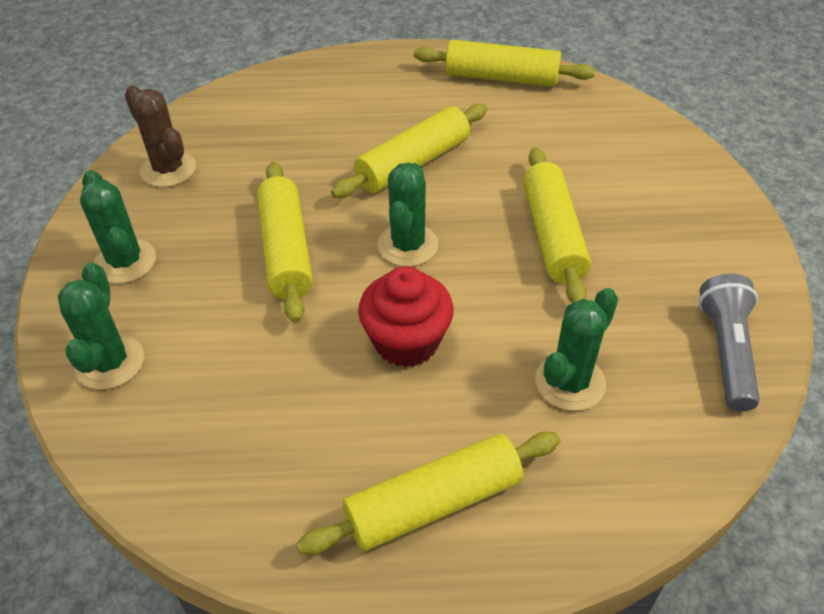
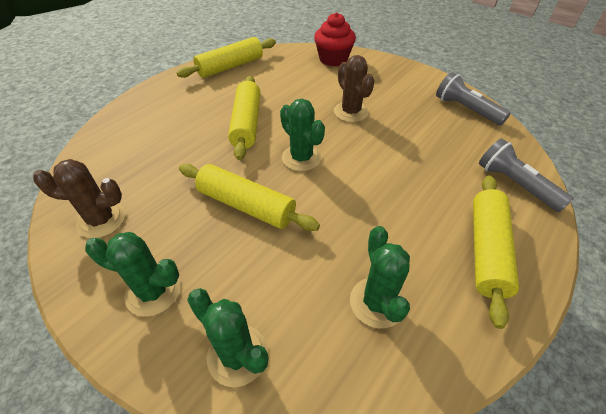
camera: 50 degrees left, 0 degrees up
red cupcake [358,266,454,367] -> red cupcake moved to [314,12,356,66]
yellow rolling pin [523,148,591,303] -> brown cactus [334,55,375,122]
green cactus [535,288,618,411] -> green cactus moved to [350,226,410,328]
none -> grey flashlight [479,138,574,212]

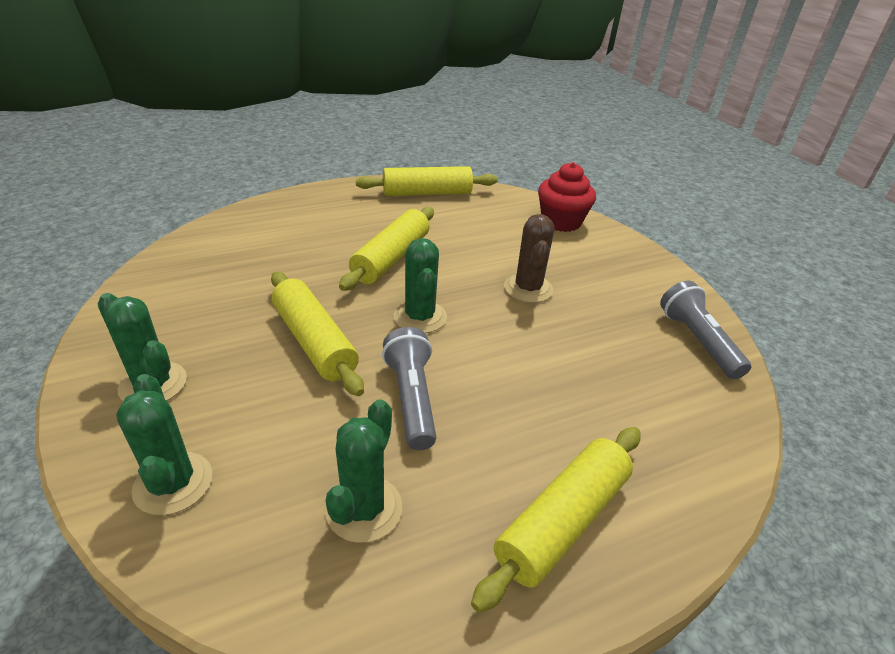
camera: 25 degrees right, 10 degrees down
brown cactus [33,159,125,238] -> none
grey flashlight [479,138,574,212] -> grey flashlight moved to [382,327,436,450]

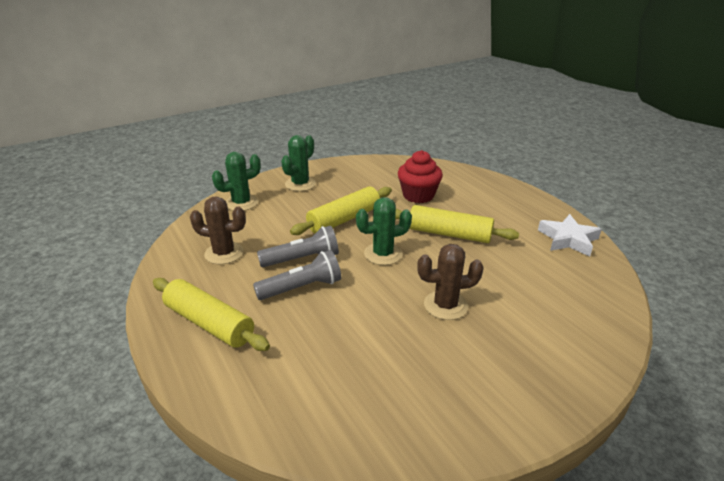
camera: 85 degrees right, 5 degrees down
green cactus [325,399,402,543] -> brown cactus [190,197,246,264]
yellow rolling pin [356,166,498,196] -> white star [538,214,602,257]
red cupcake [538,162,596,232] -> red cupcake moved to [398,150,443,203]
grey flashlight [660,281,751,379] -> grey flashlight moved to [253,250,341,300]

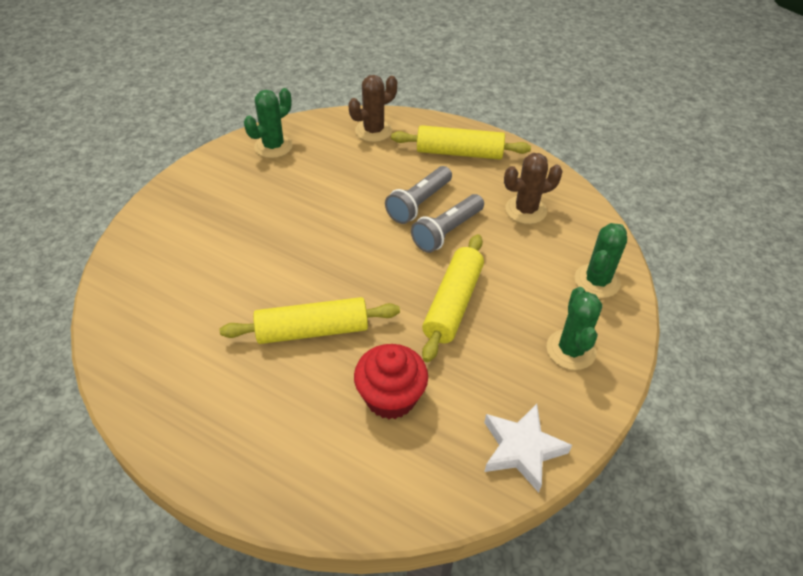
camera: 150 degrees right, 15 degrees up
green cactus [356,197,412,265] -> green cactus moved to [244,88,293,158]
brown cactus [417,244,484,320] -> brown cactus moved to [348,75,397,142]
white star [538,214,602,257] -> white star moved to [484,404,572,493]

